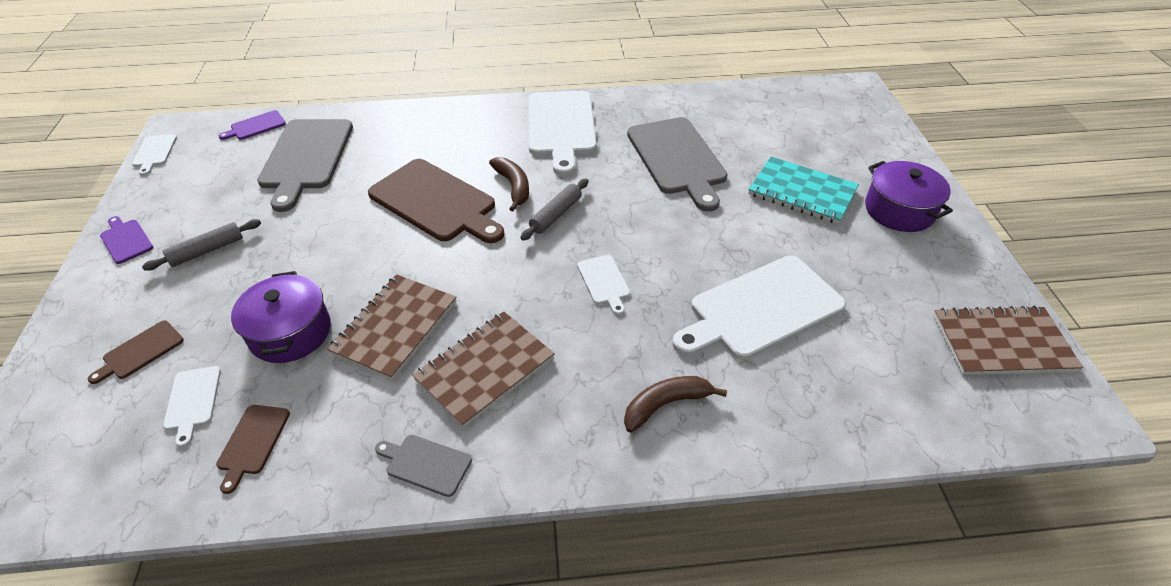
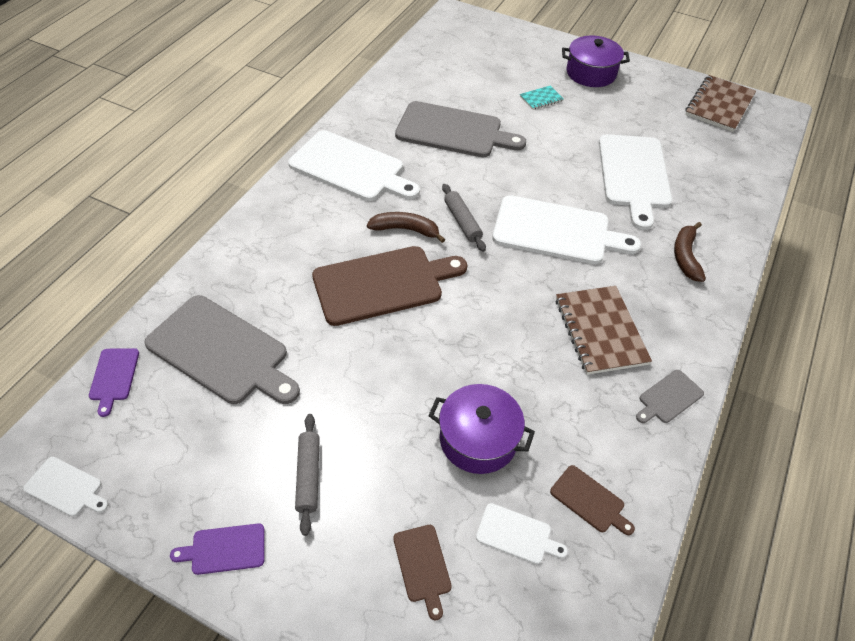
camera: 60 degrees left, 5 degrees up
brown notebook [327,274,456,380] -> none
white cutting board [577,255,630,315] -> white cutting board [492,195,641,264], size x2.19
turquoise notebook [748,157,859,224] -> turquoise notebook [520,85,564,110], size x0.50

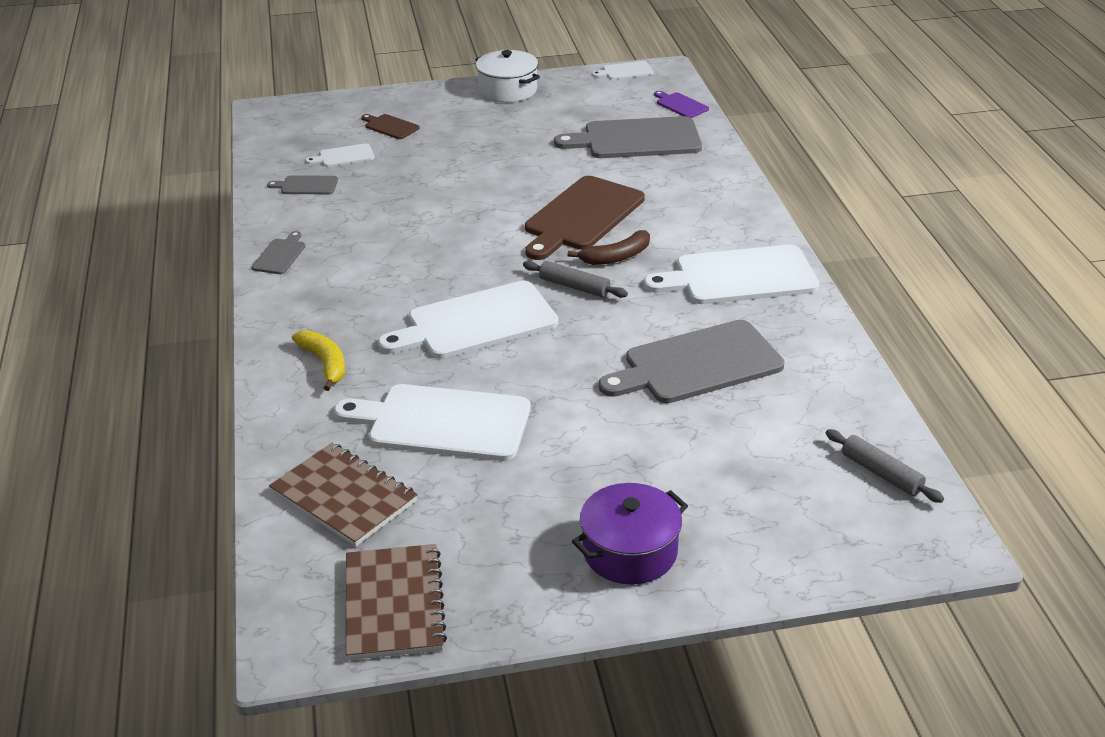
camera: 145 degrees right, 15 degrees down
purple cutting board [170,523,264,575] -> white pot [475,50,540,102]
grey rolling pin [295,414,320,536] -> grey rolling pin moved to [826,429,944,503]
purple pot [428,384,535,474] -> none
turquoise notebook [520,85,564,110] -> none
brown cutting board [550,465,635,535] -> grey cutting board [267,175,338,194]
brown notebook [555,286,652,375] -> brown notebook moved to [269,443,418,547]
white cutting board [599,134,672,230] -> white cutting board turned 45 degrees counterclockwise [334,384,530,461]
brown banana [674,222,706,282] -> yellow banana [292,330,345,391]

